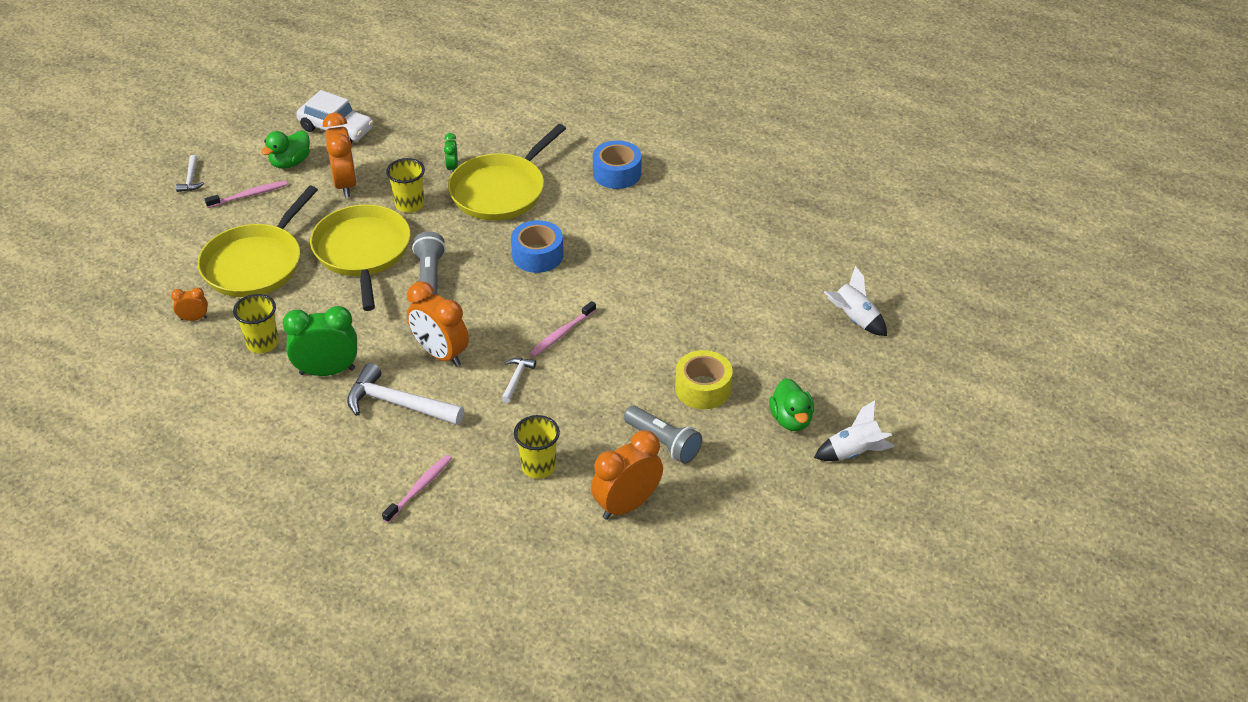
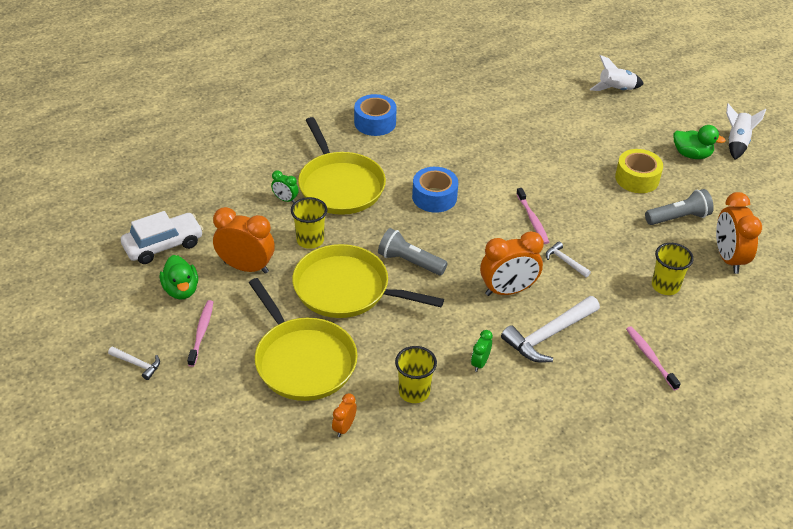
camera: 60 degrees left, 0 degrees up
green clock [282,306,357,376] -> green clock [471,330,493,372], size x0.49

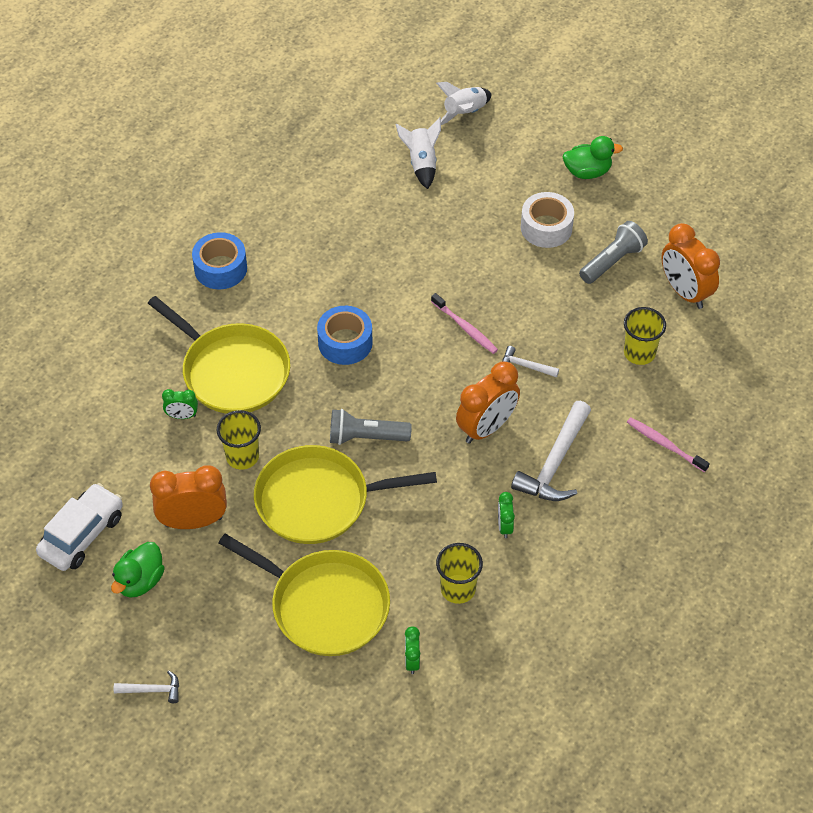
camera: 25 degrees left, 10 degrees up
green duck [160,255,198,299] -> green duck turned 75 degrees clockwise [111,542,165,598]
pink toothbrush [187,300,213,367] -> none
orange clock [332,393,357,437] -> green clock [405,626,420,674]
yellow tape [615,149,663,193] -> white tape [521,192,574,248]
white rocket [726,104,766,159] -> white rocket moved to [395,117,441,189]

